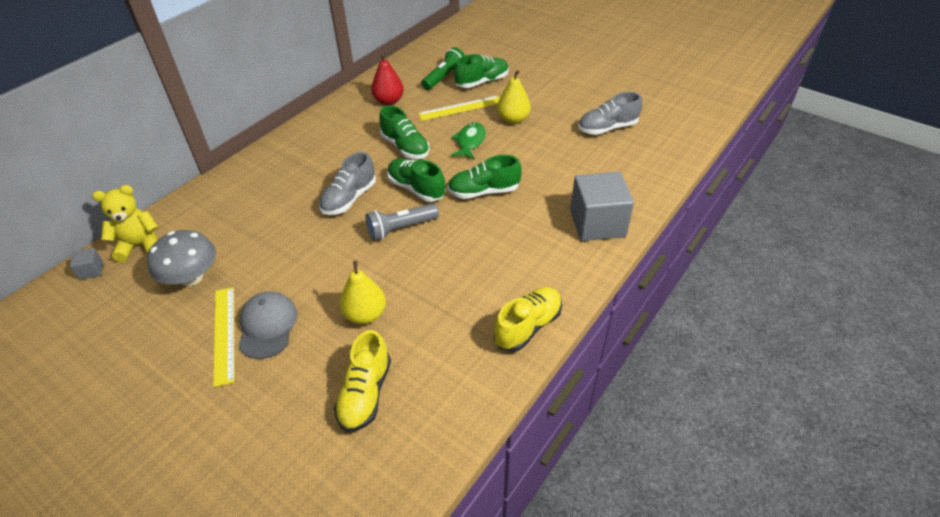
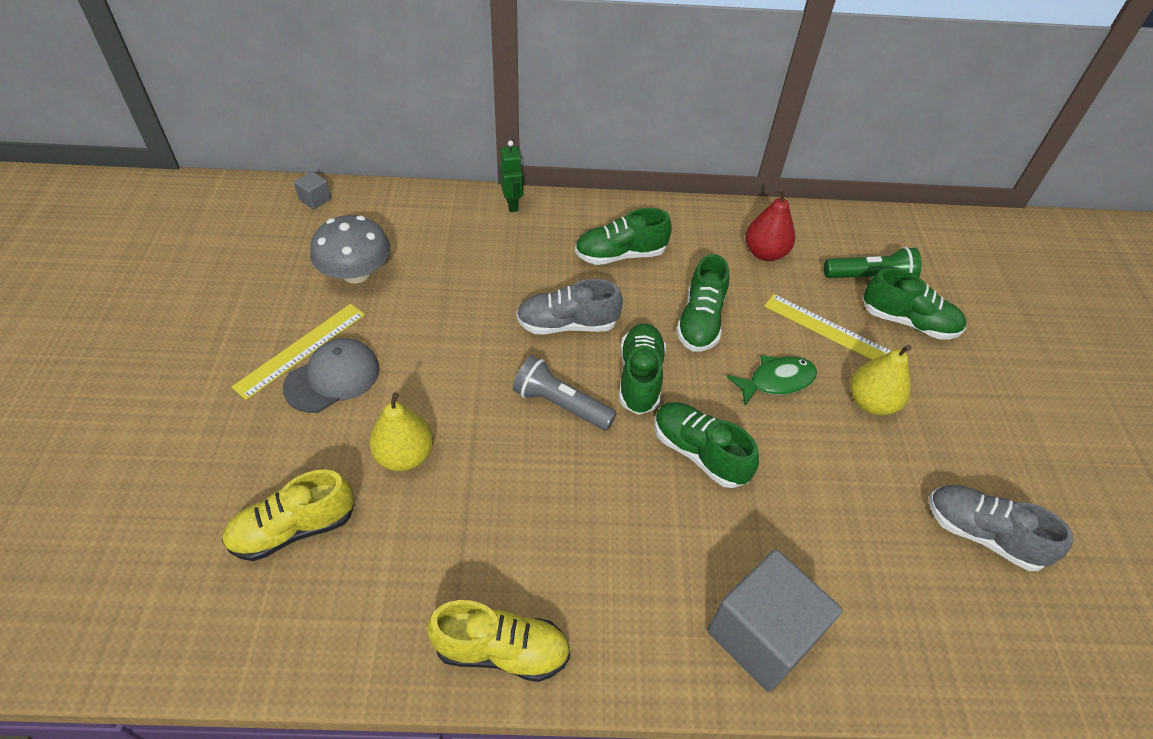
camera: 50 degrees right, 5 degrees up
yellow teddy bear [92,185,158,262] -> none
none -> green robot [500,140,523,212]
none -> green shoe [575,208,672,265]

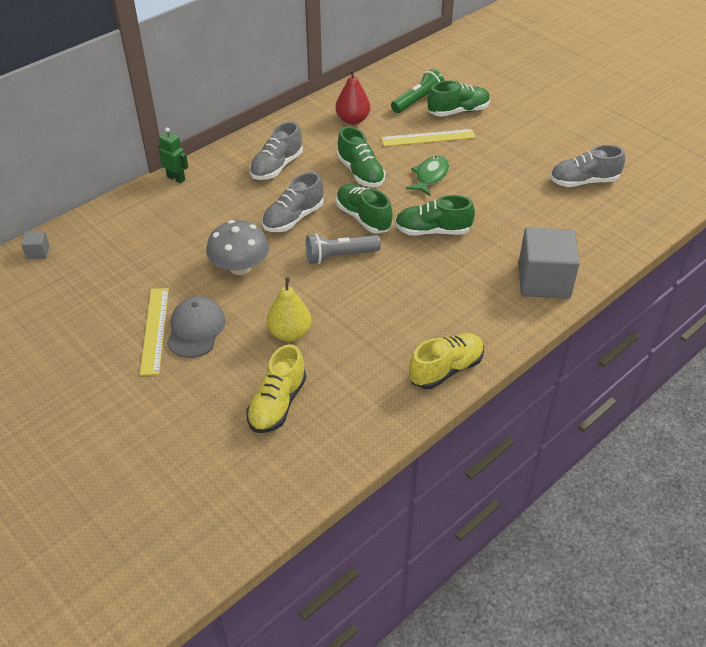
camera: 40 degrees left, 5 degrees down
grey mushroom [310,215,390,284] -> grey mushroom moved to [206,220,269,275]
green shoe [575,208,672,265] -> grey shoe [249,121,303,180]
yellow pear [850,345,911,415] -> none

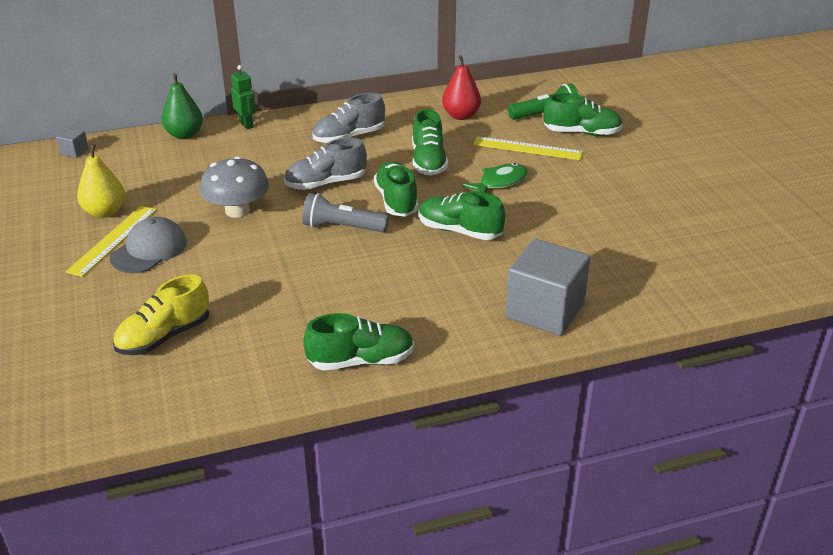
camera: 25 degrees right, 10 degrees down
yellow pear [267,277,312,342] -> yellow pear moved to [77,144,125,218]
yellow shoe [409,333,484,389] -> green shoe [303,313,414,370]
grey shoe [550,145,625,187] -> none
none -> green pear [161,73,203,139]

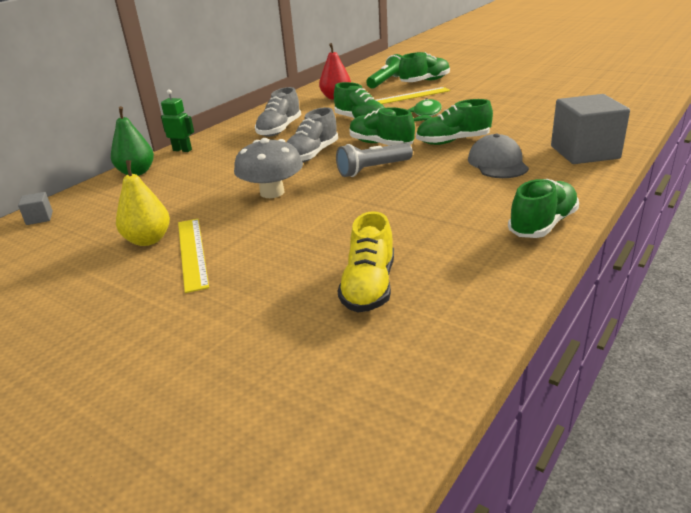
camera: 35 degrees left, 5 degrees down
grey cap [110,217,187,273] -> grey cap moved to [468,133,529,178]

